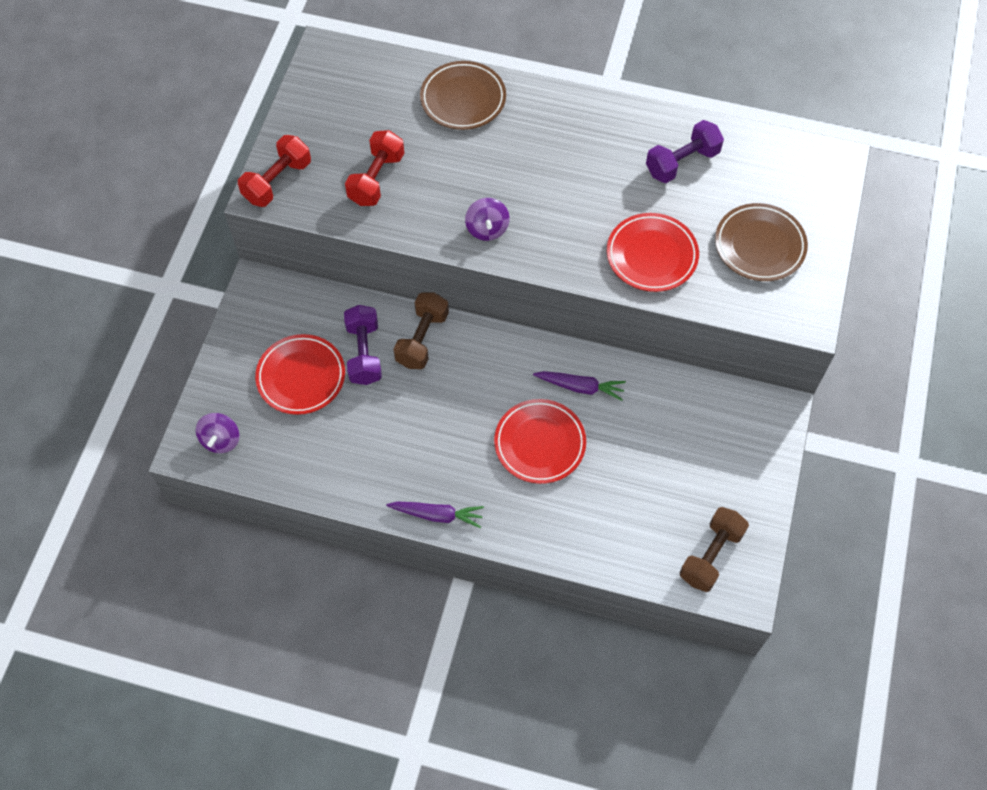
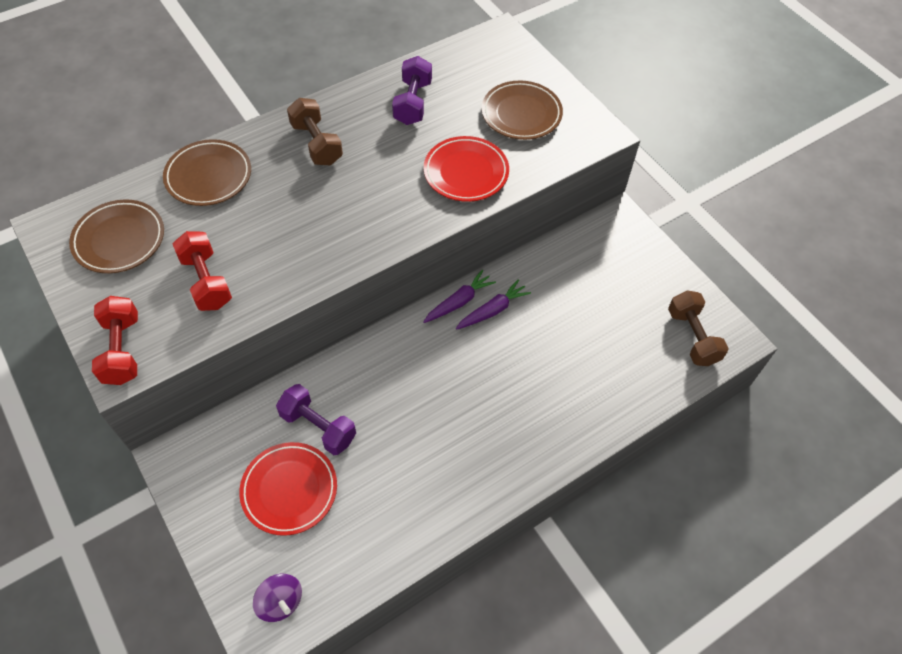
camera: 50 degrees left, 5 degrees down
purple carrot [386,501,484,528] -> purple carrot moved to [423,270,496,323]
brown dumbbell [393,293,449,369] -> brown dumbbell moved to [287,98,343,165]
purple spinning top [465,198,510,241] -> none
red plate [494,399,586,484] -> none
none -> brown plate [69,200,164,273]

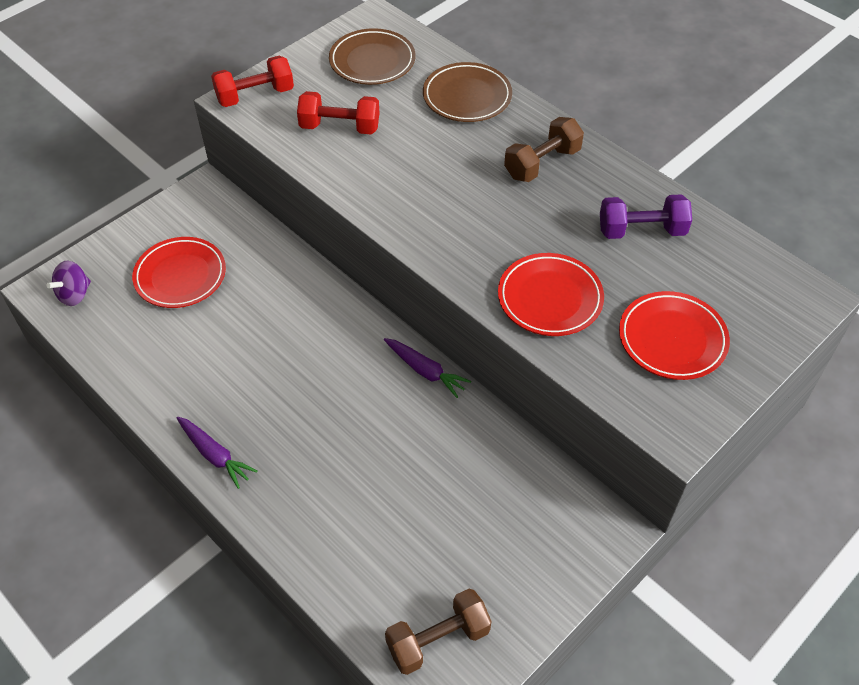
camera: 80 degrees right, 5 degrees down
red dumbbell [173,231,232,311] -> red dumbbell turned 45 degrees clockwise [297,91,379,134]
purple dumbbell [276,384,356,455] -> none
purple carrot [456,279,531,330] -> purple carrot moved to [177,417,258,489]
brown plate [482,81,563,140] -> red plate [619,291,730,380]

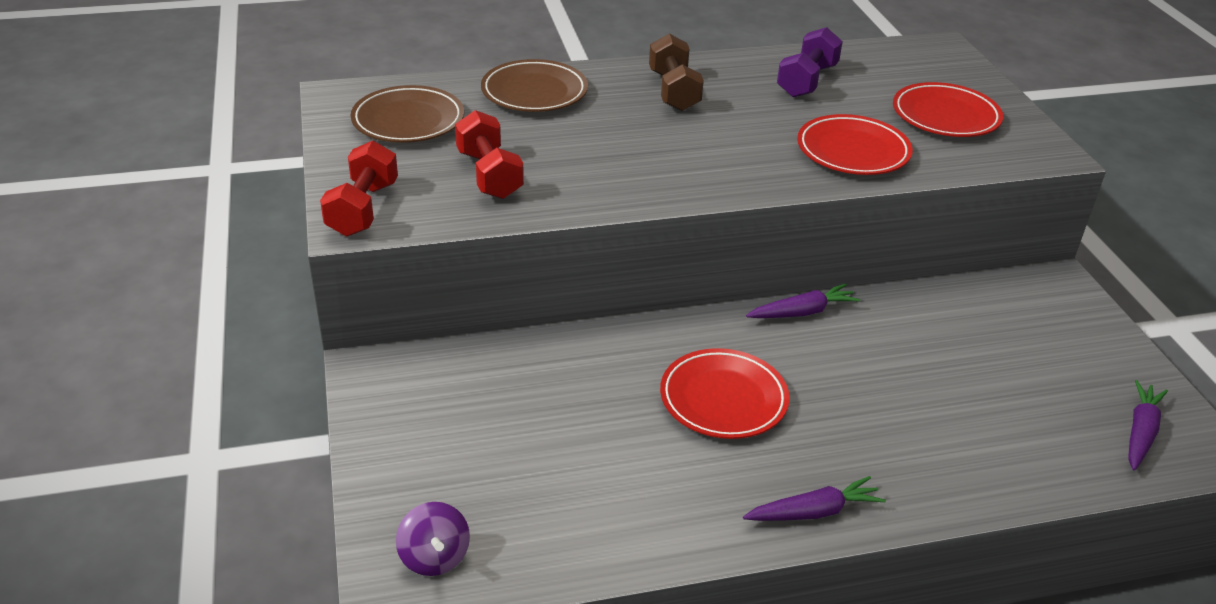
camera: 60 degrees left, 15 degrees down
red plate [132,237,226,308] -> red plate moved to [660,348,790,439]
red dumbbell [297,91,379,134] -> red dumbbell turned 60 degrees counterclockwise [455,110,524,199]
brown dumbbell [385,589,492,675] -> purple carrot [1128,380,1168,470]

